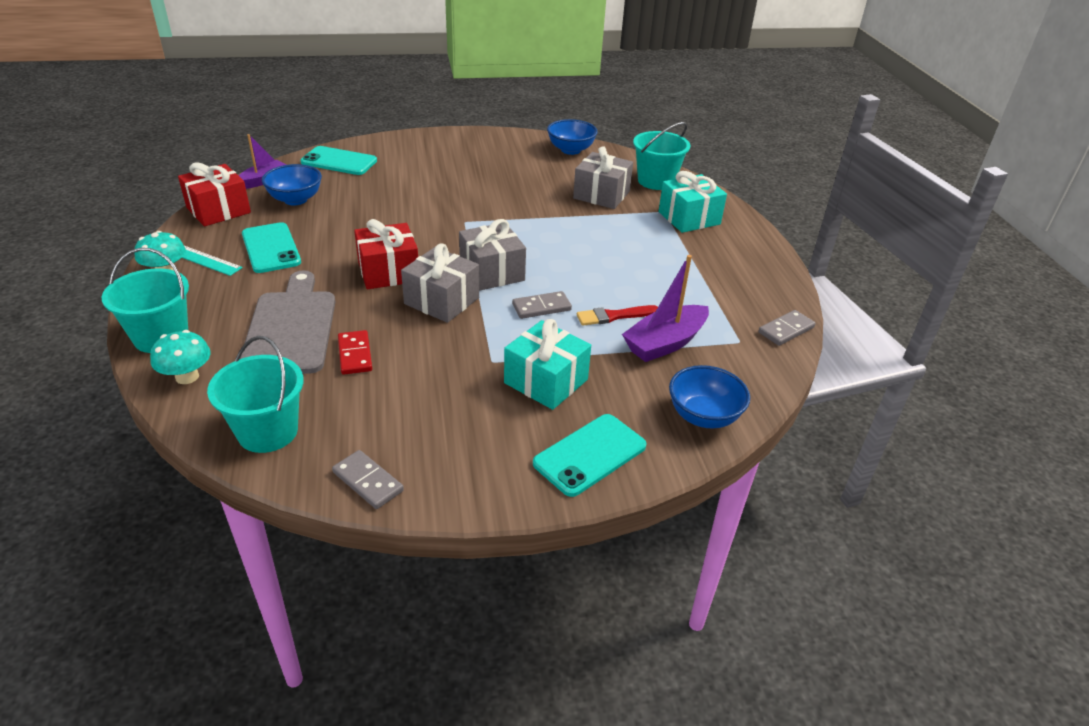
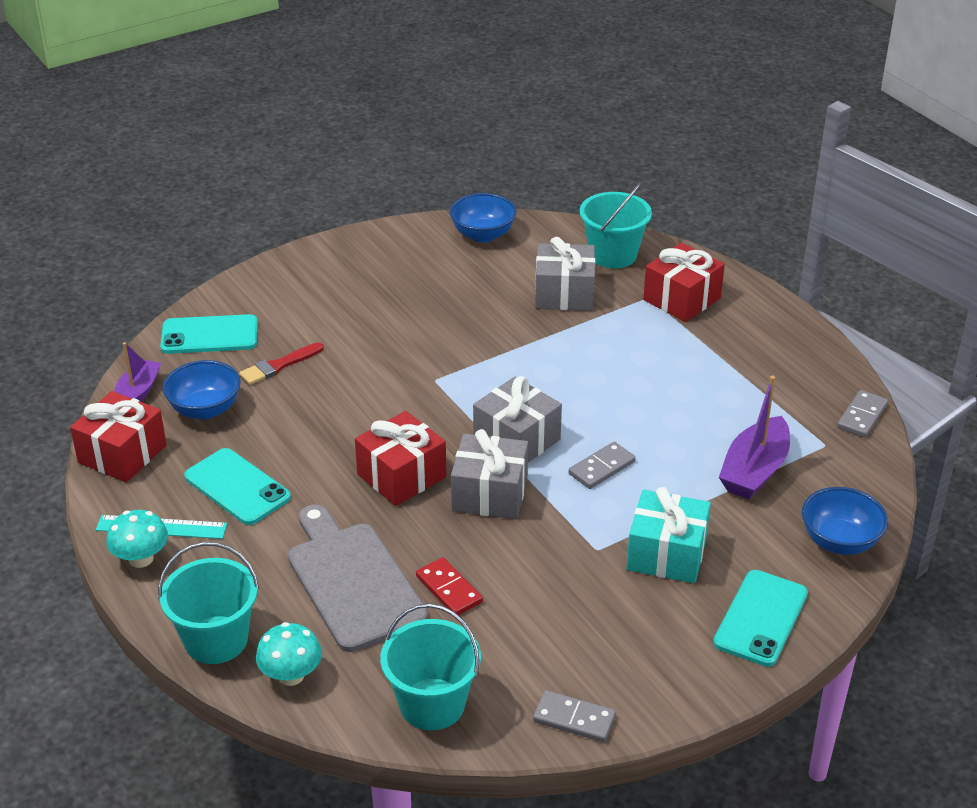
camera: 20 degrees left, 0 degrees up
red brush [577,305,658,326] -> red brush moved to [239,342,324,385]
turquoise gift [659,171,727,233] -> red gift [643,243,725,322]

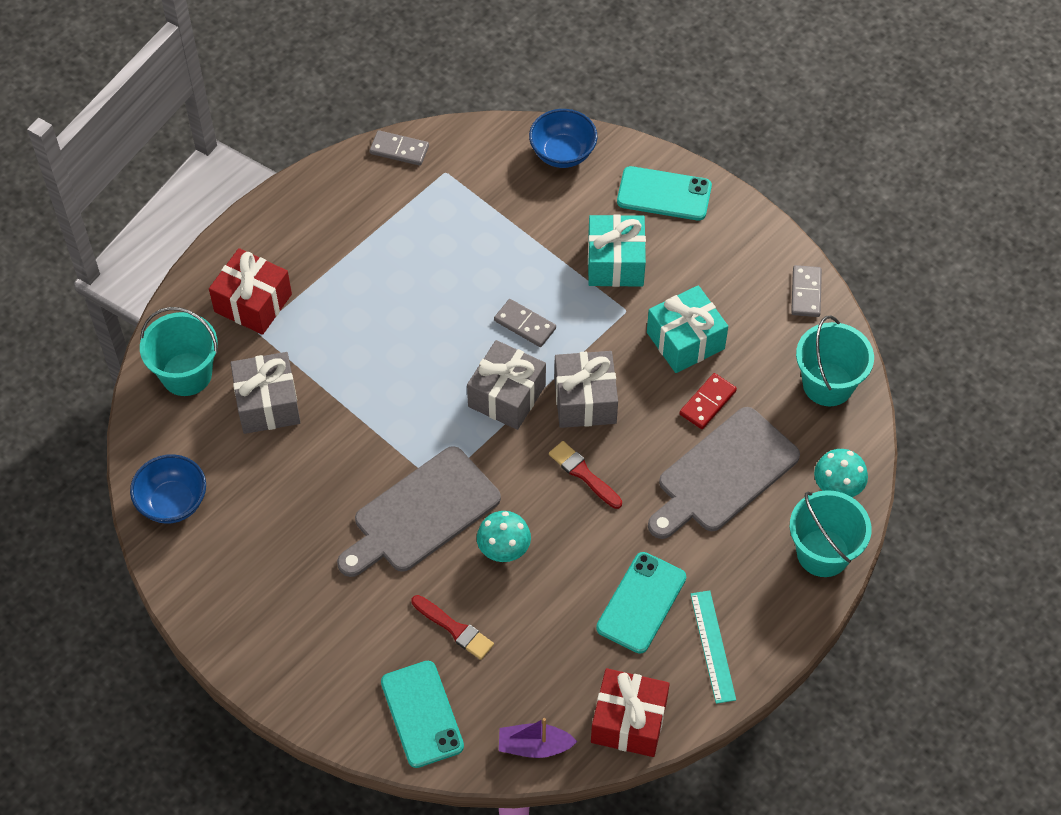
camera: 105 degrees left, 20 degrees up
turquoise mushroom [106,510,168,568] -> turquoise mushroom moved to [477,511,531,562]
blue bowl [163,360,241,420] -> none
red gift [355,411,447,506] -> red brush [549,441,622,509]
purple boat [719,375,790,499] -> none
none -> grey cutting board [337,446,501,577]
none -> turquoise gift [647,285,728,373]

